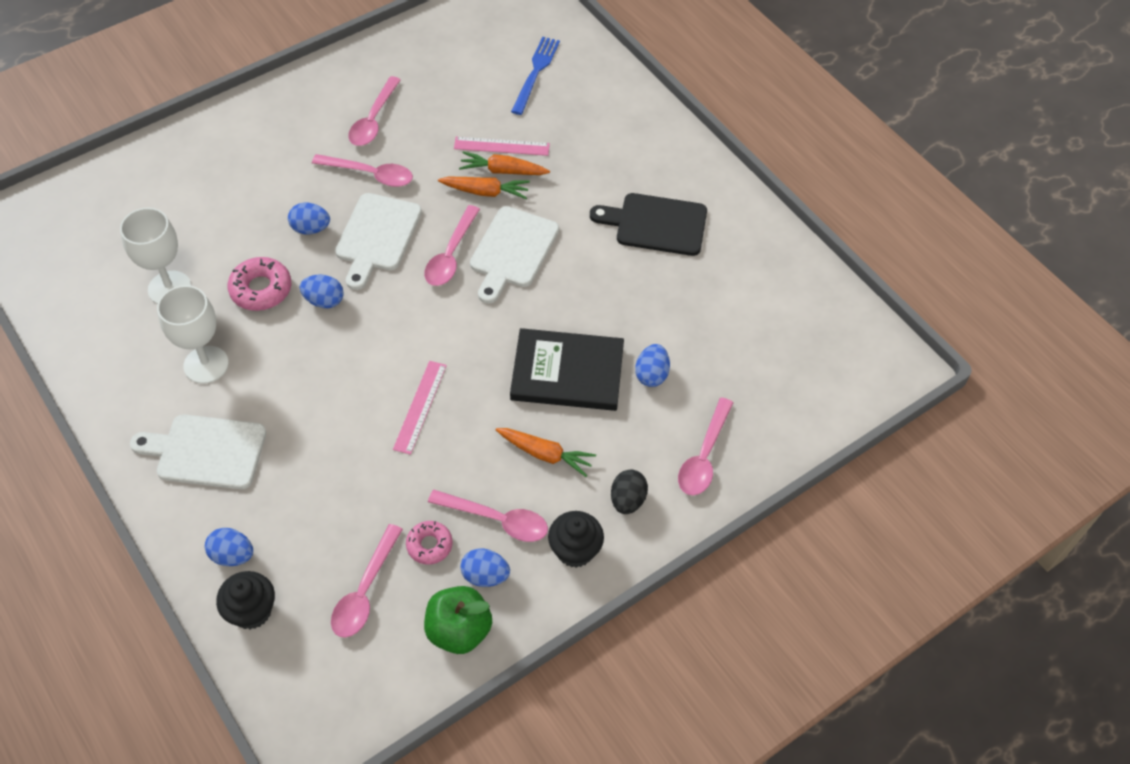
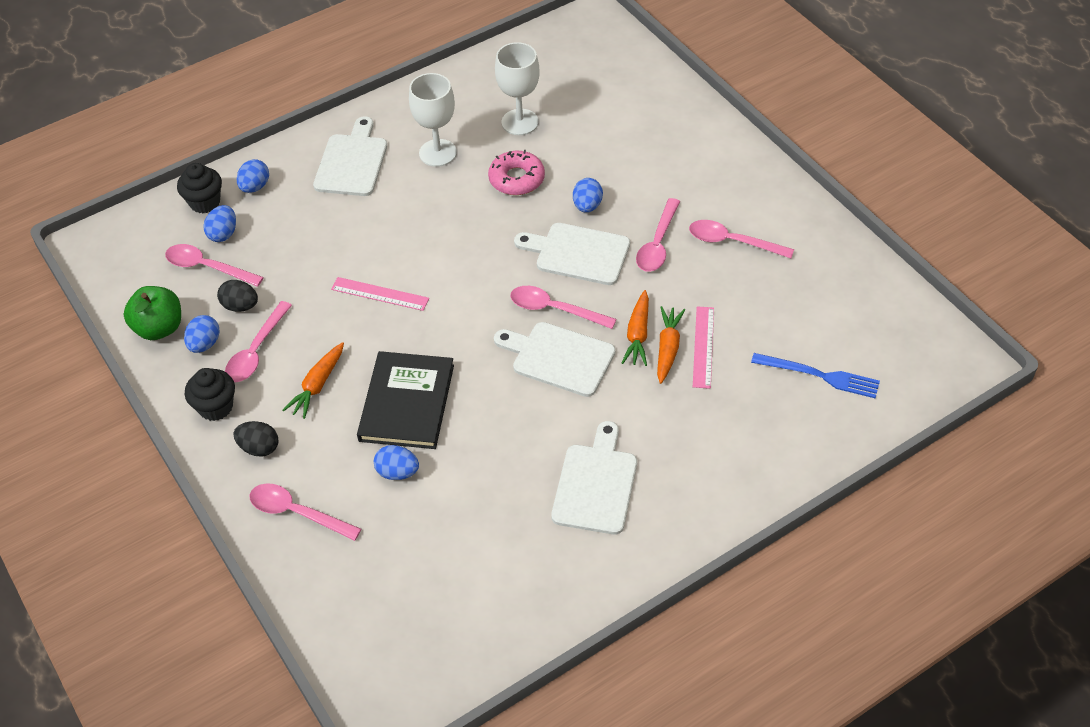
camera: 95 degrees right, 5 degrees down
blue egg [300,274,344,308] -> blue egg moved to [204,205,236,242]
pink donut [406,521,453,565] -> black egg [217,280,258,312]
black cutting board [590,193,707,256] -> white cutting board [551,421,637,535]

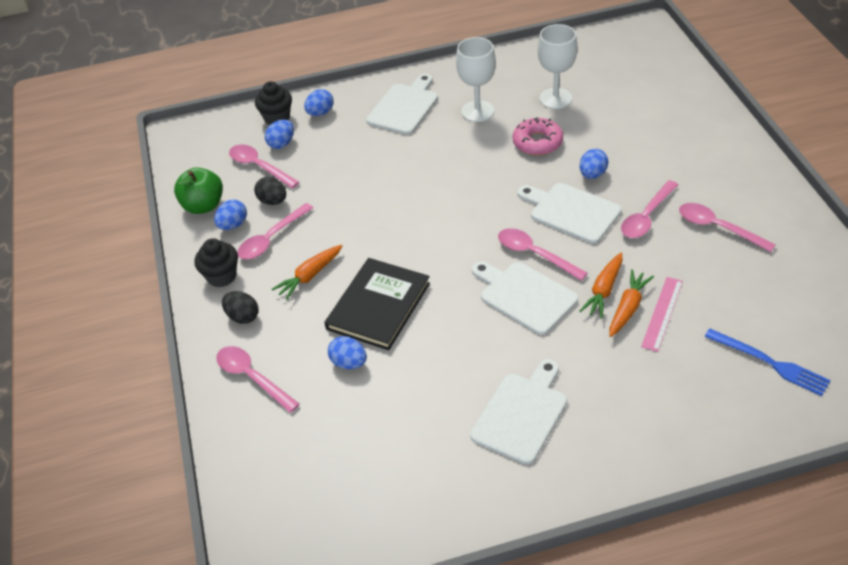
camera: 20 degrees right, 5 degrees down
pink ruler [331,277,429,311] -> none

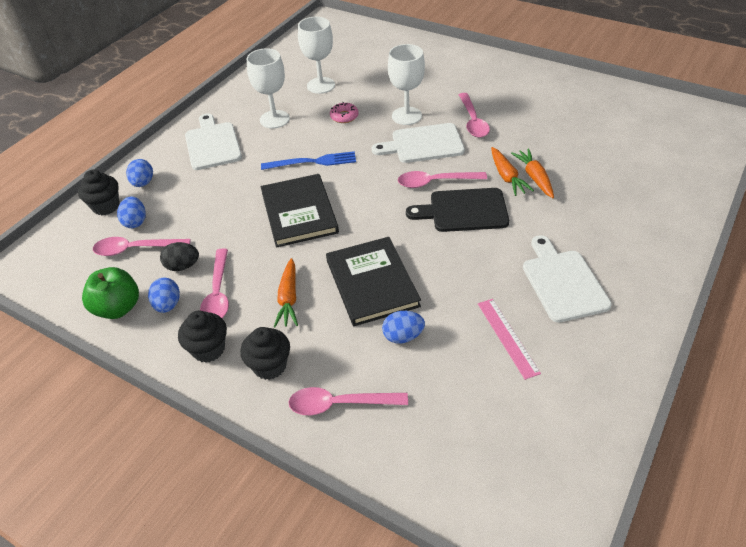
camera: 45 degrees left, 0 degrees up
black egg [222,291,259,324] -> black cupcake [240,327,290,380]
white cutting board [472,261,578,335] -> black cutting board [406,188,509,232]
pink donut [513,117,563,156] -> pink donut [330,102,359,123], size x0.66
blue egg [580,149,608,179] -> white goblet [388,44,425,125]
pink ruler [641,277,683,352] -> pink ruler moved to [478,299,541,380]
pink spoon [679,203,776,252] -> none
blue fork [704,329,831,396] -> blue fork moved to [261,151,356,170]
none -> black book [261,174,339,247]

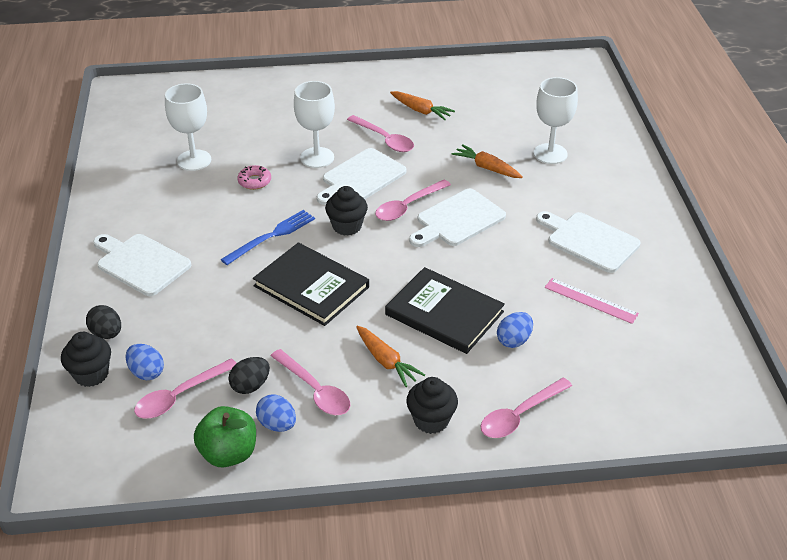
camera: 40 degrees left, 5 degrees down
blue egg [126,159,153,187] -> black egg [86,305,121,339]
black cupcake [178,311,227,363] -> black cupcake moved to [325,186,368,236]
white goblet [247,49,290,128] -> white goblet moved to [534,77,578,164]
black cutting board [406,188,509,232] -> white cutting board [409,189,506,247]
orange carrot [491,147,534,196] -> orange carrot moved to [390,91,455,120]

